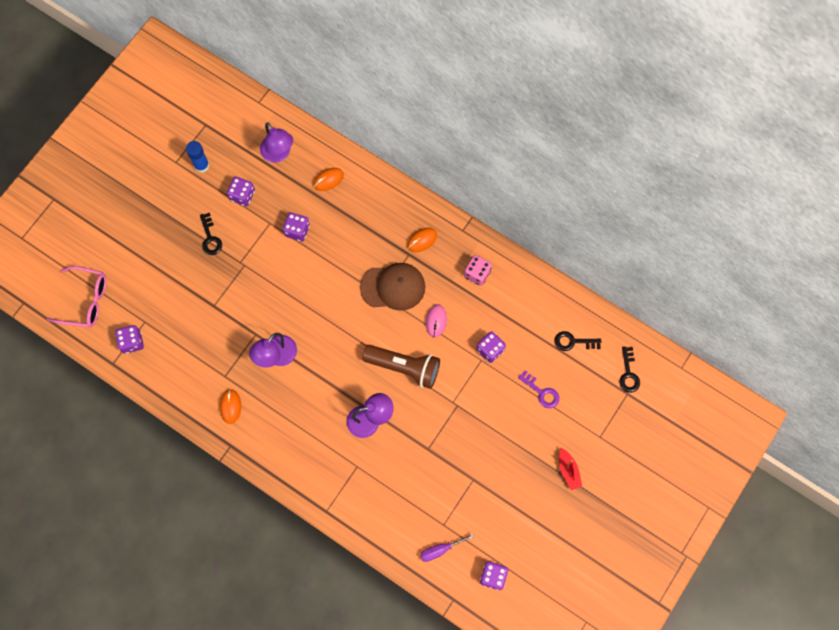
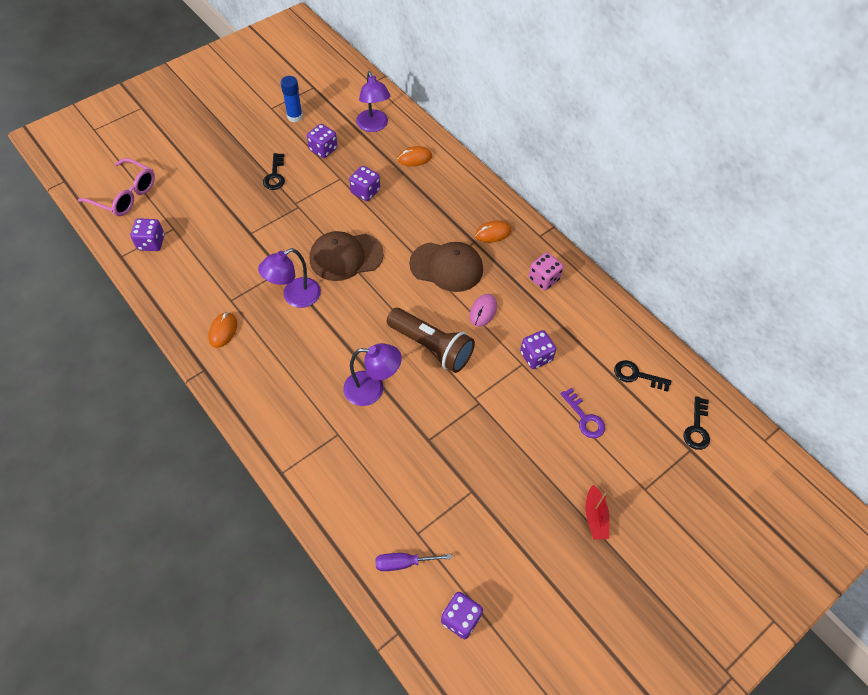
camera: 15 degrees right, 15 degrees down
none -> brown cap [310,231,384,281]

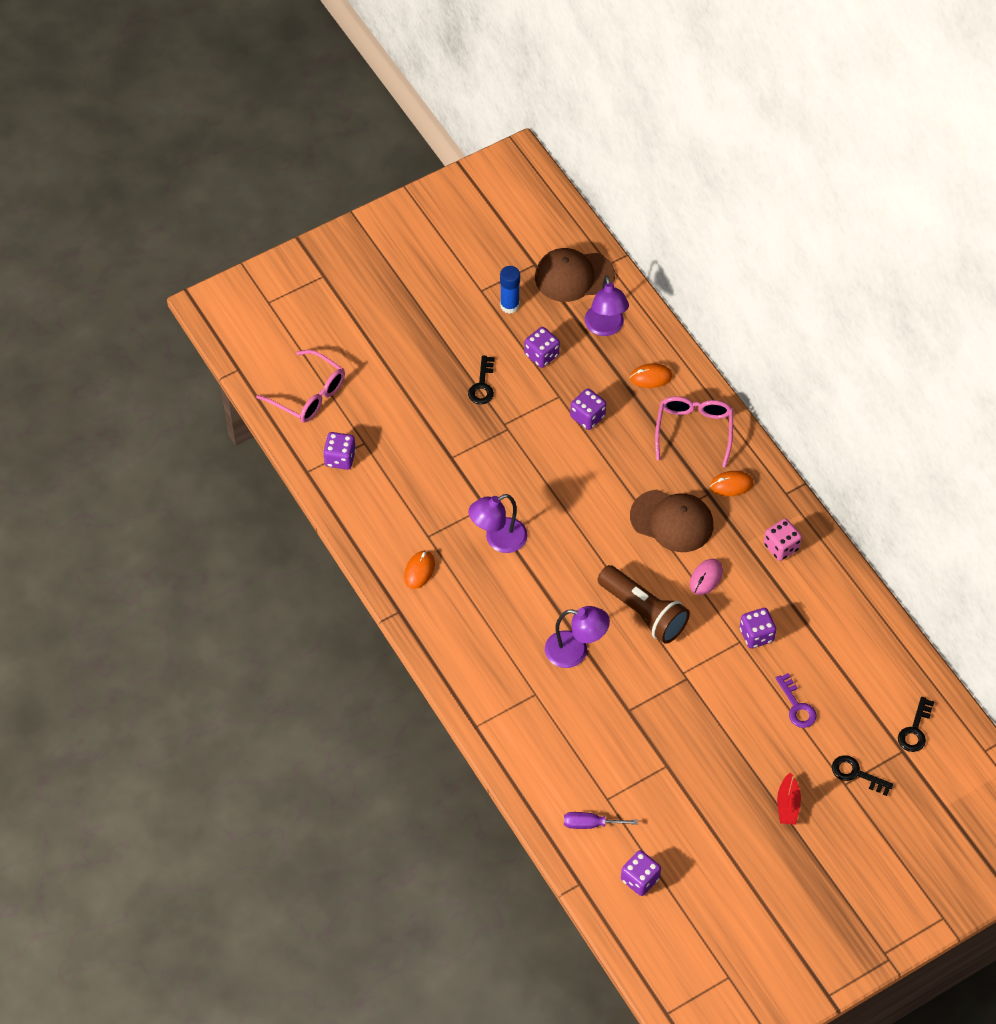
camera: 10 degrees right, 0 degrees up
brown cap [310,231,384,281] -> brown cap moved to [535,248,615,302]
black key [614,360,671,392] -> black key moved to [832,755,893,796]
none -> pink glasses [655,396,733,467]

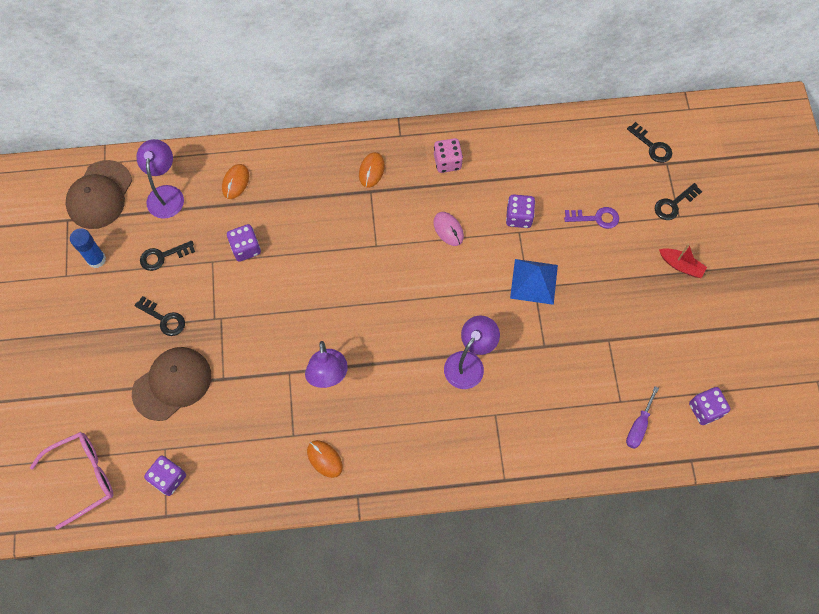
camera: 65 degrees left, 10 degrees up
purple dice [524,327,560,368] -> black key [140,241,195,271]
purple lamp [585,275,629,336] -> purple lamp turned 105 degrees counterclockwise [136,139,184,219]
brown flashlight [598,565,690,644] -> none
brown cap [630,489,713,552] -> brown cap moved to [132,347,211,421]
pink glasses [655,396,733,467] -> none
none -> blue pyramid [510,259,558,305]

